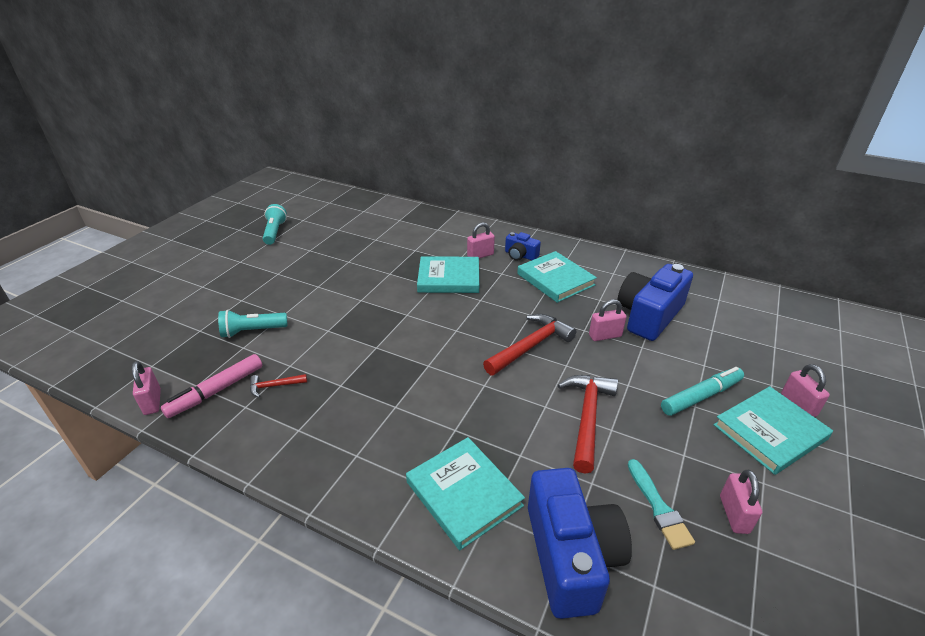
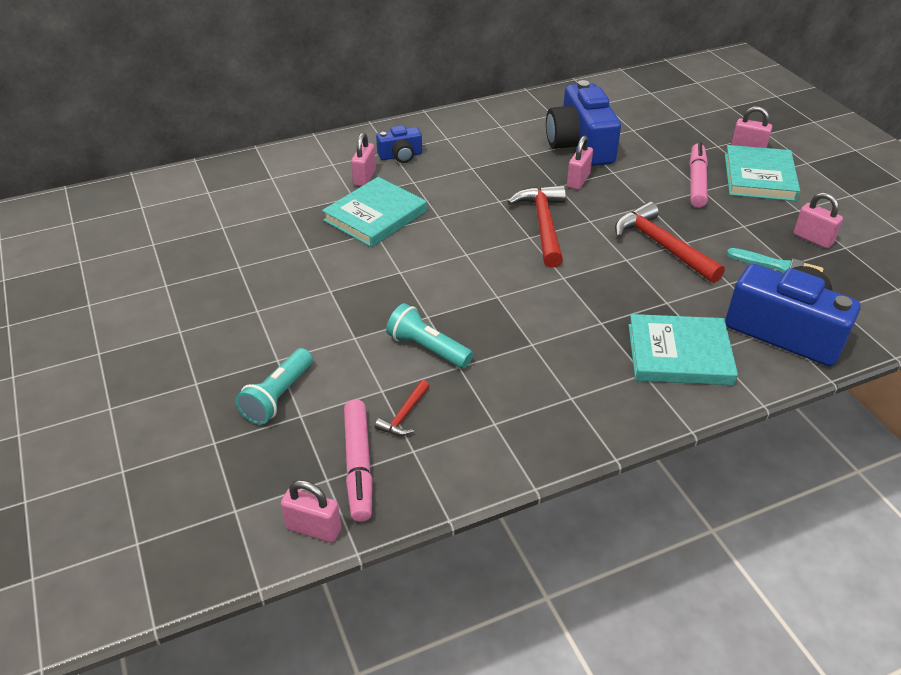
camera: 50 degrees left, 5 degrees up
turquoise flashlight [263,204,287,245] -> turquoise flashlight moved to [386,303,473,368]
turquoise book [517,251,597,303] -> none
turquoise marker [661,367,744,416] -> pink marker [689,142,708,208]

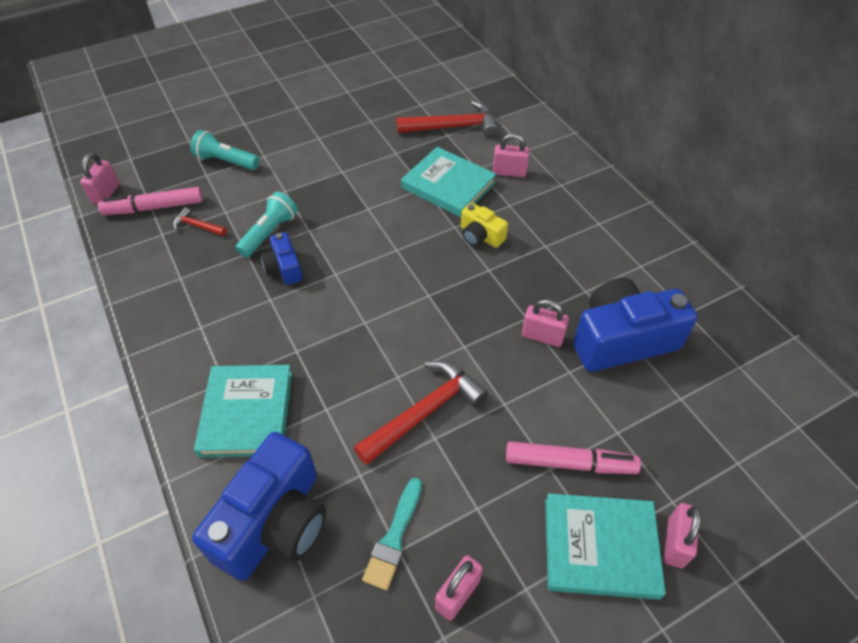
camera: 85 degrees right, 10 degrees up
blue camera [376,125,422,163] -> blue camera moved to [260,232,303,285]
red hammer [507,185,566,267] -> red hammer moved to [396,101,499,138]
none -> yellow camera [461,203,508,248]

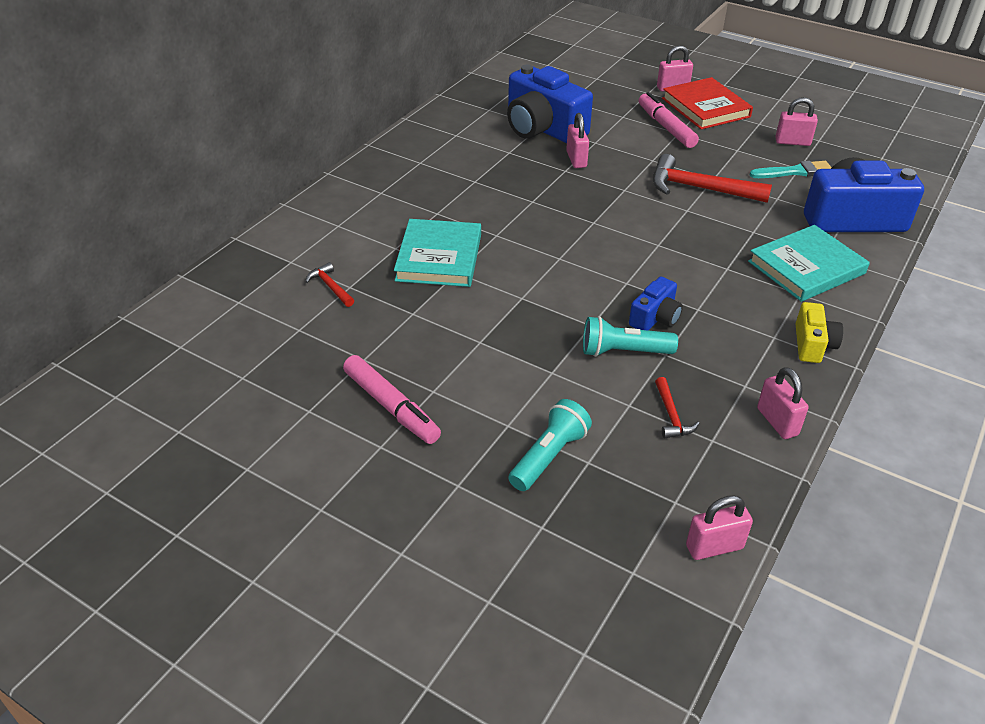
camera: 120 degrees left, 10 degrees down
pink marker [98,187,203,215] -> pink marker moved to [343,355,441,444]
turquoise flashlight [190,130,260,170] -> turquoise flashlight turned 135 degrees counterclockwise [508,399,592,491]
red hammer [396,101,499,138] -> red hammer [305,262,354,307], size x0.49
yellow camera [461,203,508,248] -> yellow camera moved to [796,302,843,363]
pink padlock [493,133,530,177] -> pink padlock moved to [757,367,809,439]
turquoise book [545,493,666,600] -> red book [662,77,753,130]

